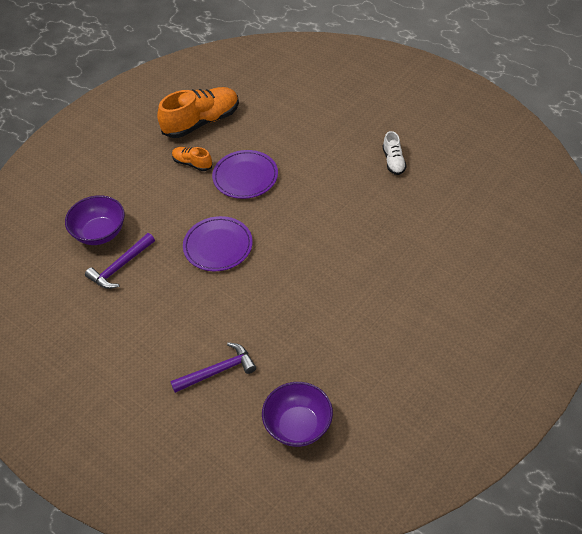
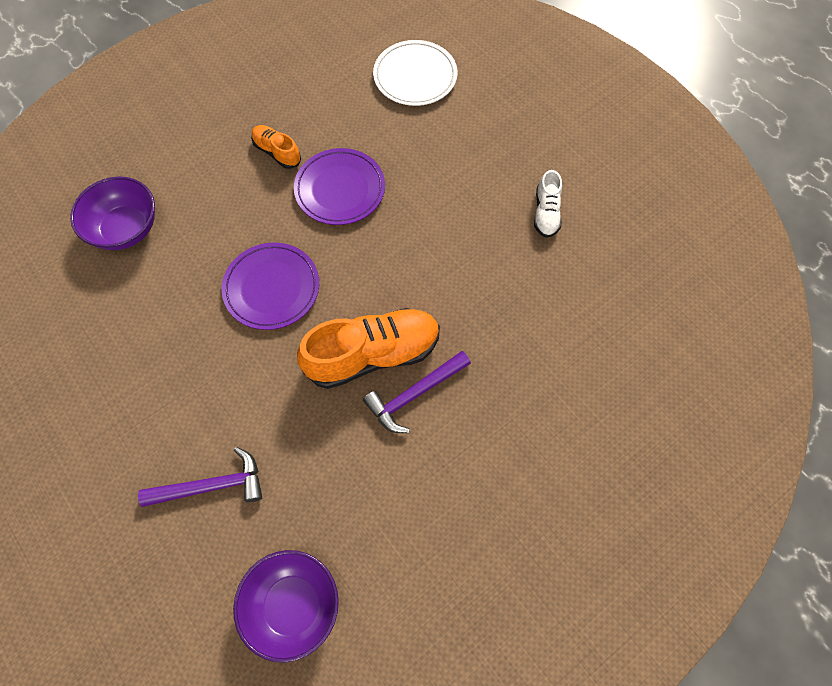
camera: 10 degrees right, 15 degrees up
purple hammer [85,233,155,289] -> purple hammer moved to [363,351,471,433]
orange shoe [157,87,239,138] -> orange shoe moved to [297,308,440,389]
none -> white plate [373,40,457,106]

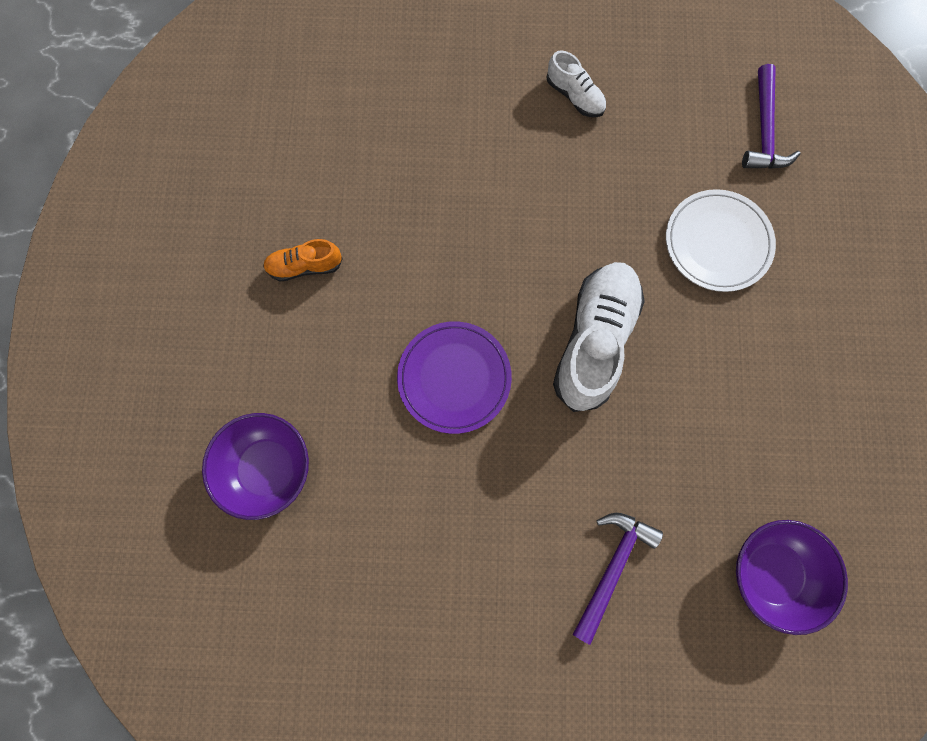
camera: 50 degrees left, 10 degrees up
purple plate [294,148,385,225] -> none
orange shoe [297,308,440,389] -> white shoe [553,262,645,412]
purple hammer [363,351,471,433] -> purple hammer moved to [742,64,801,169]
white plate [373,40,457,106] -> white plate moved to [666,189,776,292]

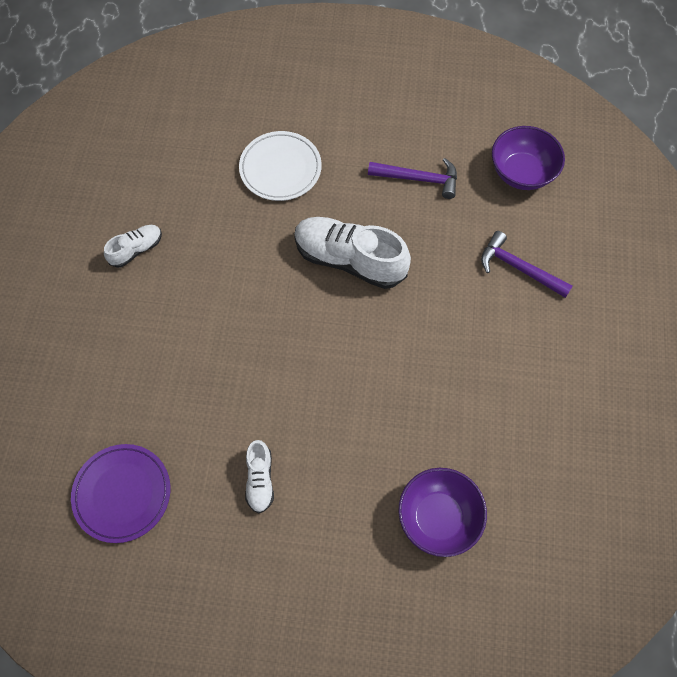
camera: 85 degrees left, 10 degrees down
orange shoe [263,239,343,281] -> white shoe [245,440,274,513]
purple plate [397,321,512,434] -> purple plate moved to [71,444,170,543]
purple hammer [742,64,801,169] -> purple hammer moved to [368,158,457,199]

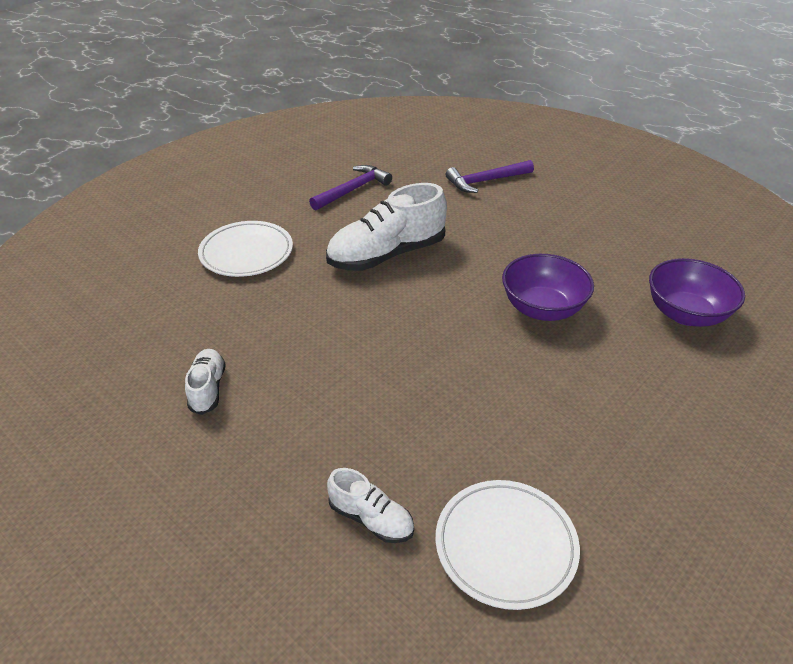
camera: 55 degrees left, 25 degrees down
purple plate [71,444,170,543] -> white plate [435,480,580,610]
white shoe [245,440,274,513] -> white shoe moved to [327,468,414,543]
purple bowl [492,126,565,190] -> purple bowl moved to [502,254,594,321]

